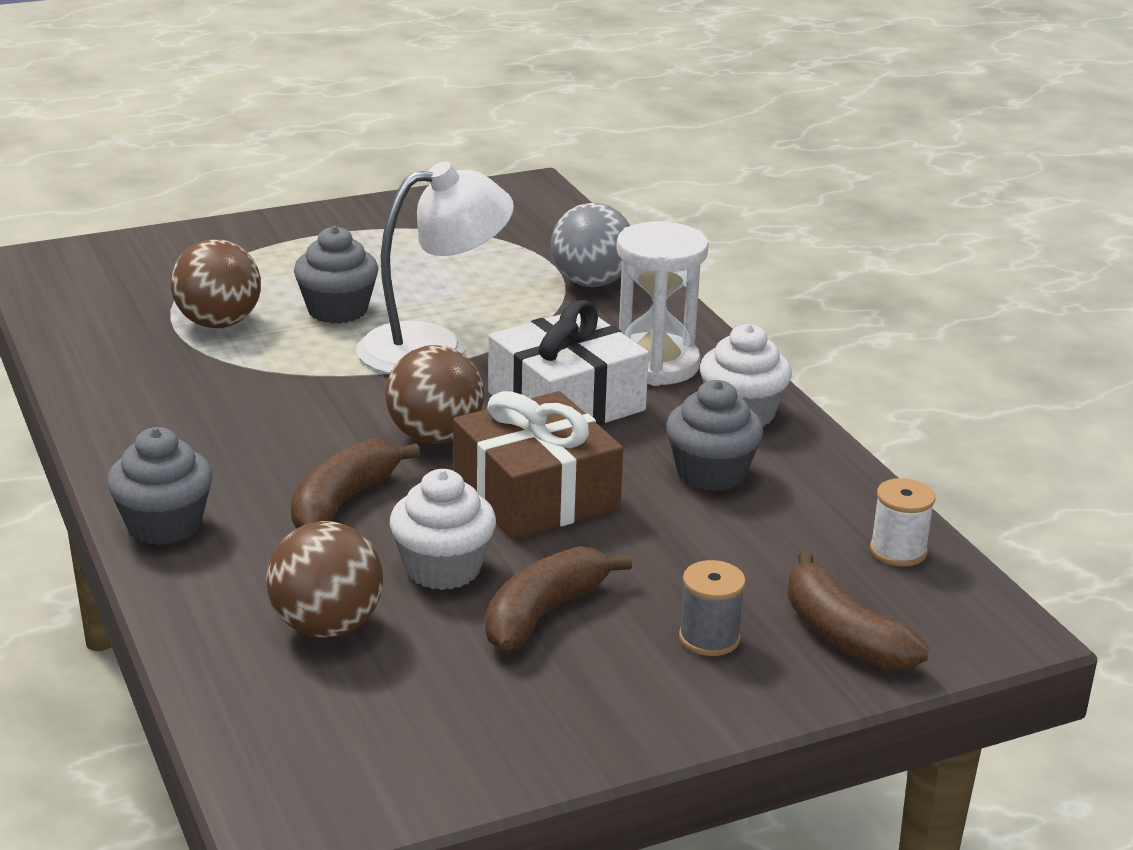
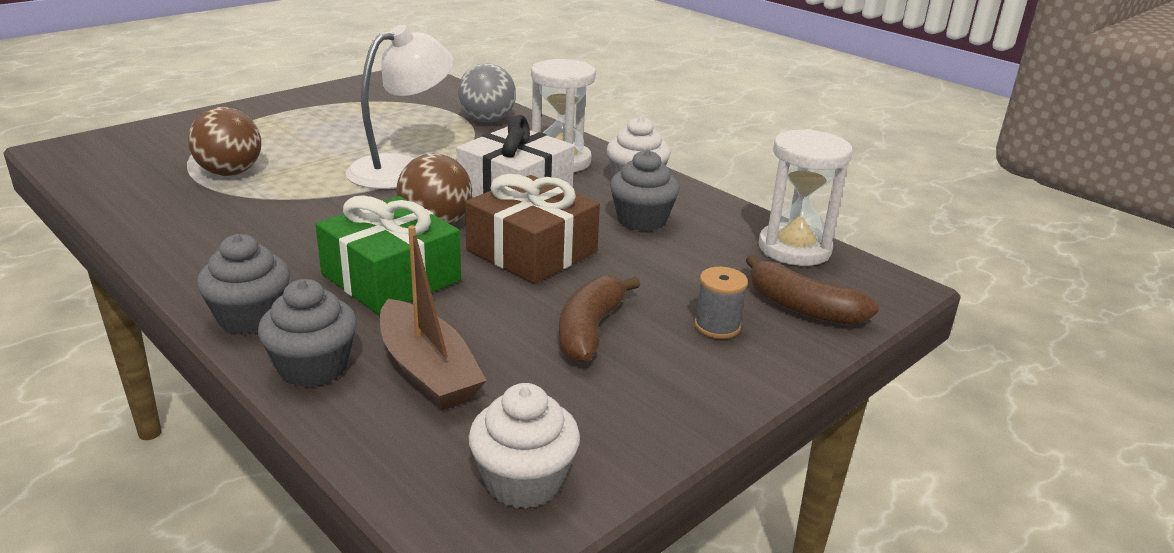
camera: 20 degrees left, 0 degrees up
brown ball [266,521,383,638] -> brown boat [380,226,487,410]
brown banana [291,439,420,528] -> green gift [315,195,461,314]
grey cupcake [294,226,379,324] -> grey cupcake moved to [258,279,357,387]
white cupcake [390,469,496,590] -> white cupcake moved to [469,383,580,509]
white spool [870,478,936,567] -> white hourglass [758,129,853,266]

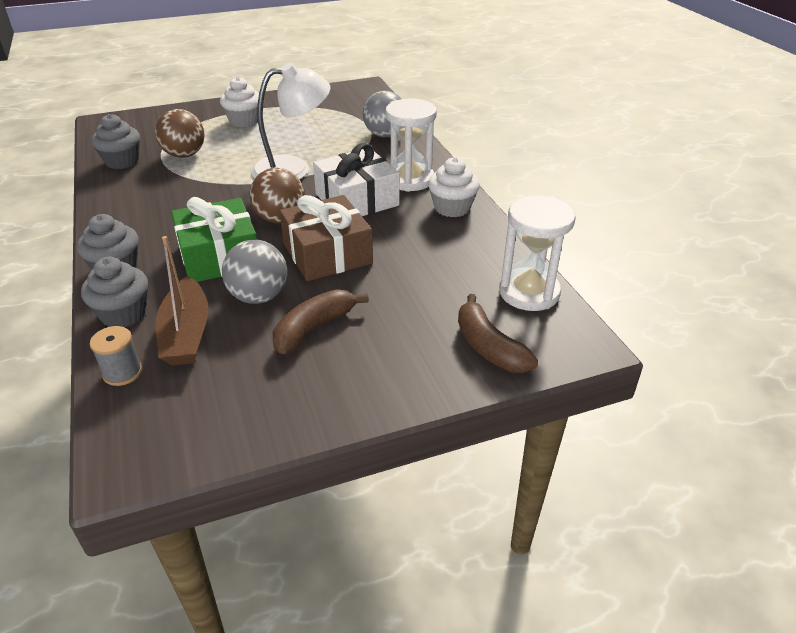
camera: 25 degrees right, 10 degrees up
white cupcake [469,383,580,509] -> white cupcake moved to [220,77,259,127]
grey cupcake [610,150,680,231] -> grey cupcake moved to [92,114,140,169]
grey spool [694,267,748,339] -> grey spool moved to [90,326,142,386]
none -> grey ball [222,240,287,304]

